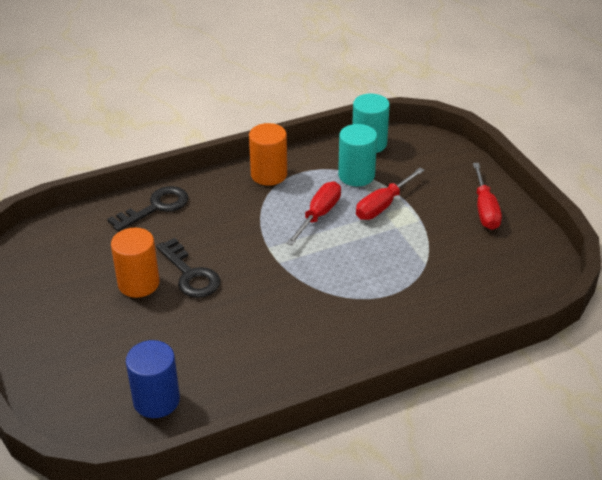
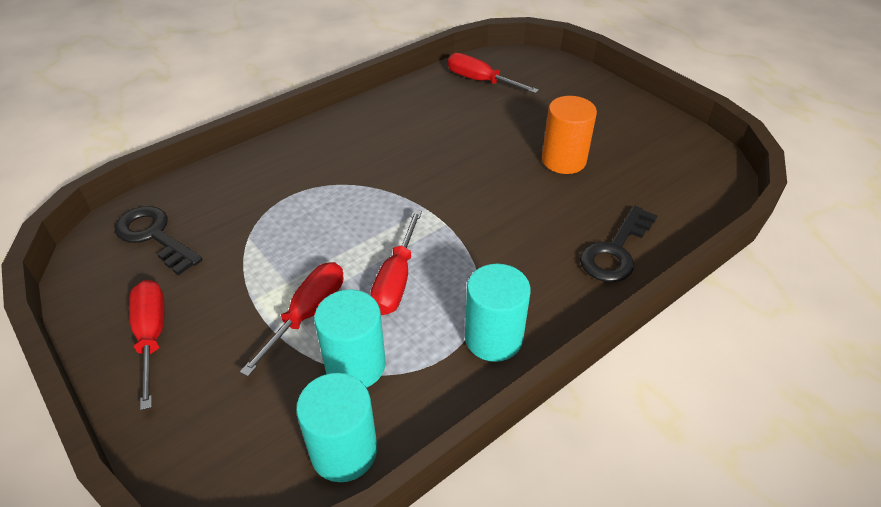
camera: 165 degrees right, 5 degrees up
blue cylinder [126,340,180,418] -> red screwdriver [448,53,539,94]
black key [156,238,220,298] -> black key moved to [115,206,203,275]
orange cylinder [249,123,287,186] -> turquoise cylinder [465,264,531,362]

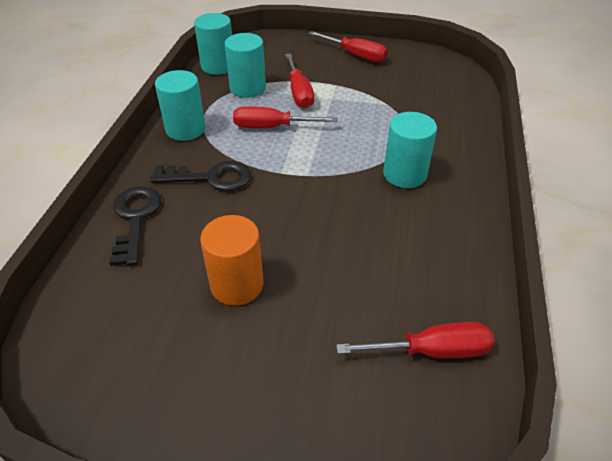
camera: 140 degrees right, 0 degrees up
black key [115,206,203,275] -> black key moved to [150,161,251,191]
red screwdriver [370,210,422,315] -> red screwdriver turned 60 degrees counterclockwise [233,106,338,128]
none -> turquoise cylinder [383,112,437,188]

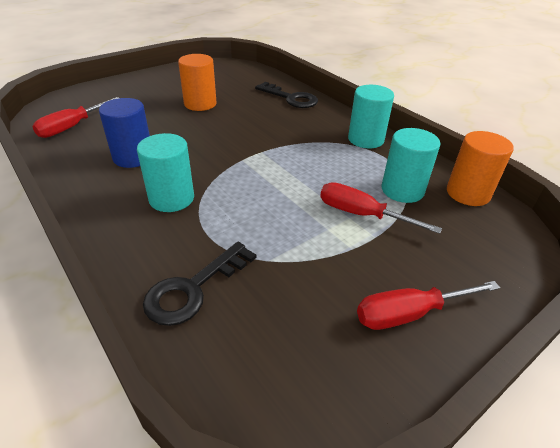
camera: 130 degrees right, 5 degrees down
black key [150,161,251,191] -> black key moved to [143,242,256,326]
turquoise cylinder [194,13,232,75] -> orange cylinder [447,131,514,206]
red screwdriver [233,106,338,128] -> none
none -> blue cylinder [99,98,150,168]

